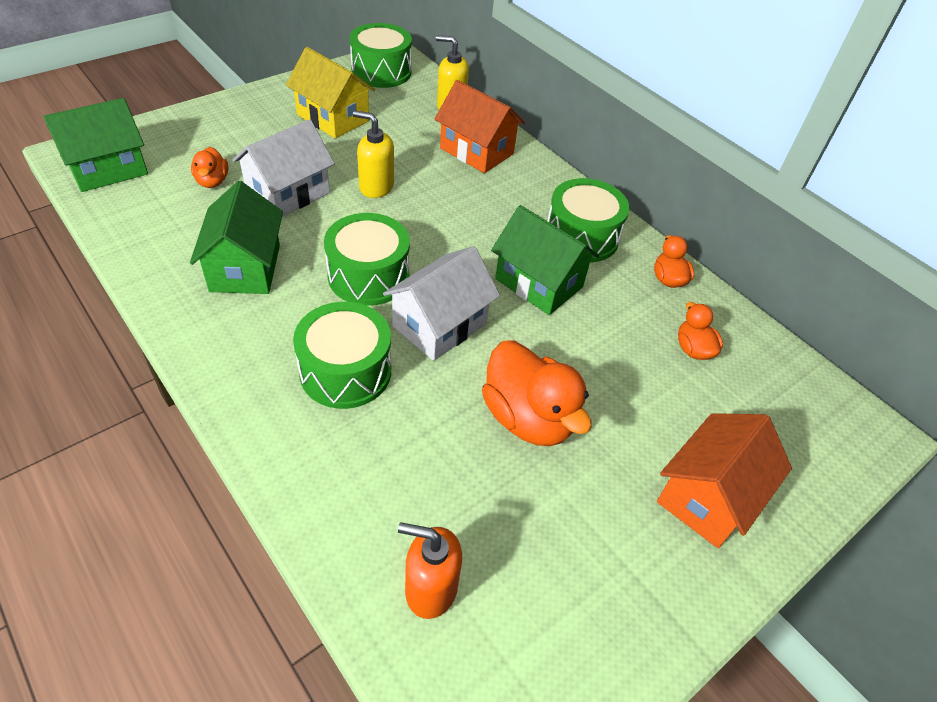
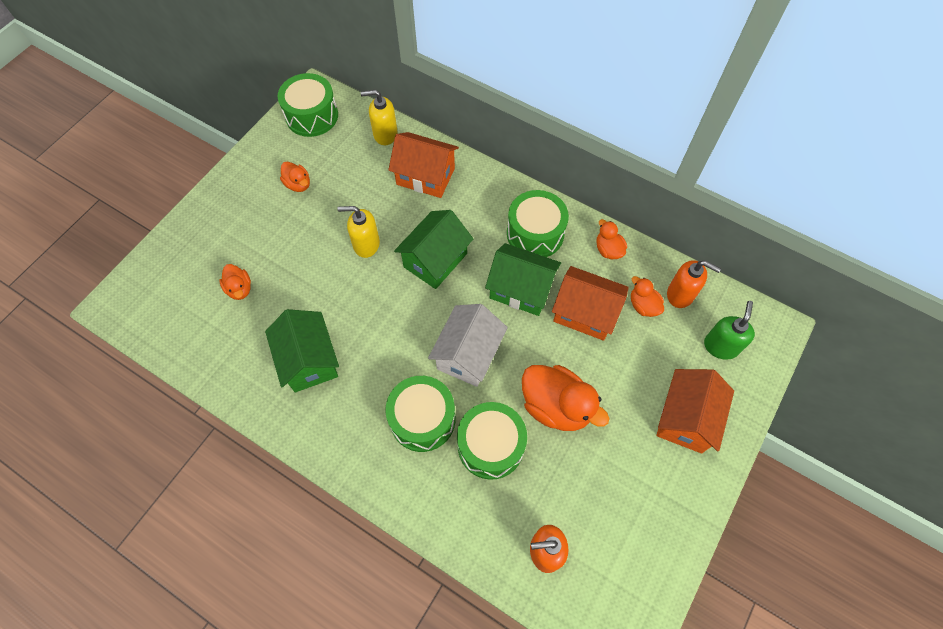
camera: 15 degrees left, 15 degrees up
green house [43,98,148,192] -> green house moved to [394,210,473,289]
white house [232,119,335,217] -> none
yellow house [286,47,375,139] -> orange duck [280,161,310,192]
green drum [324,213,410,306] -> green drum moved to [457,402,527,480]
none -> orange house [552,266,629,341]
none -> orange soap dispenser [667,260,721,308]
none -> green soap dispenser [704,301,755,360]

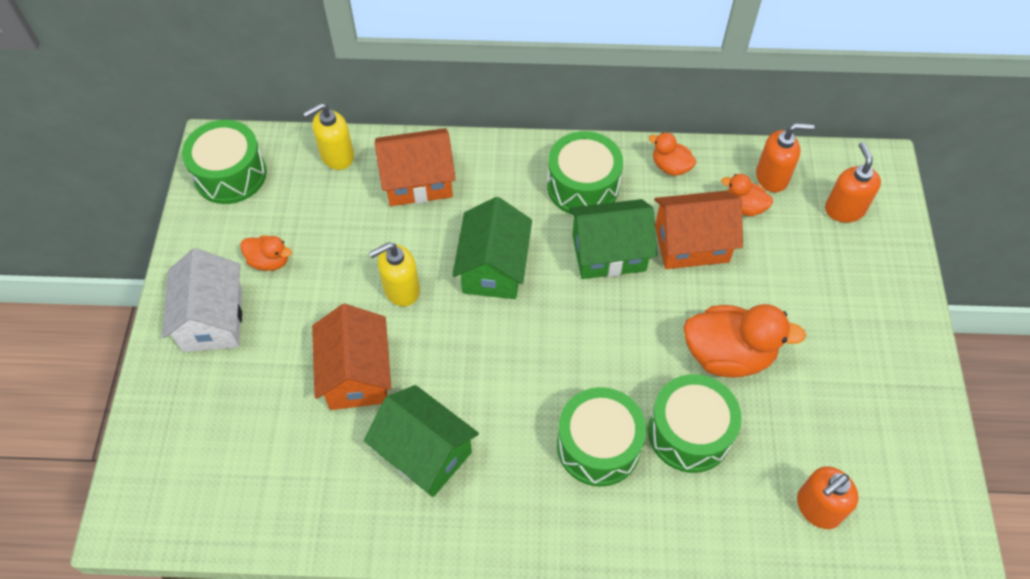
camera: 30 degrees left, 5 degrees down
orange duck [219,264,251,300] -> none
white house [428,304,508,387] -> white house moved to [162,248,242,352]
orange house [656,369,734,453] -> orange house moved to [312,304,391,410]
green soap dispenser [704,301,755,360] -> orange soap dispenser [825,142,881,223]

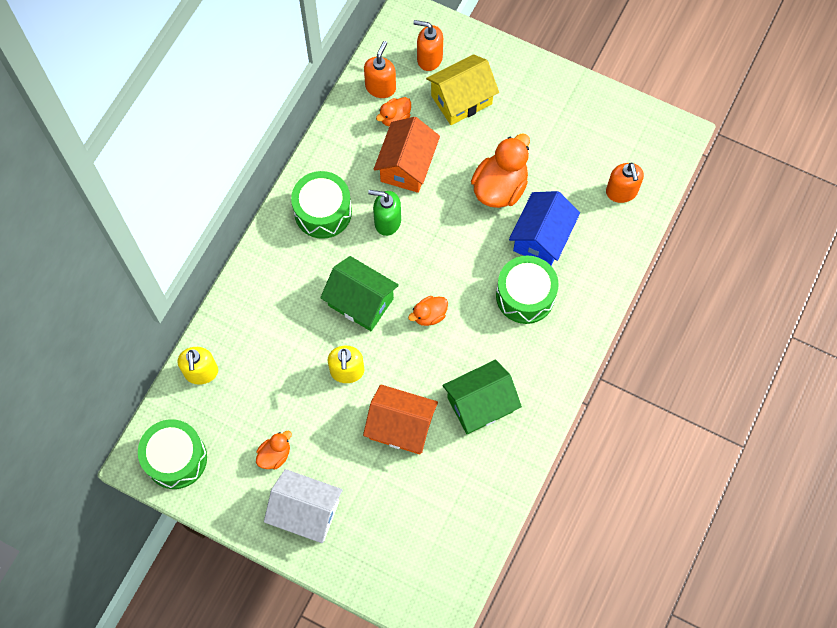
camera: 65 degrees left, 10 degrees up
orange house [375,128,456,206] -> none
green house [569,199,657,279] -> green soap dispenser [368,190,401,236]
orange duck [648,132,697,176] -> orange duck moved to [408,296,448,326]
green drum [648,374,742,473] -> blue house [509,191,580,266]
none -> yellow house [426,54,499,125]

